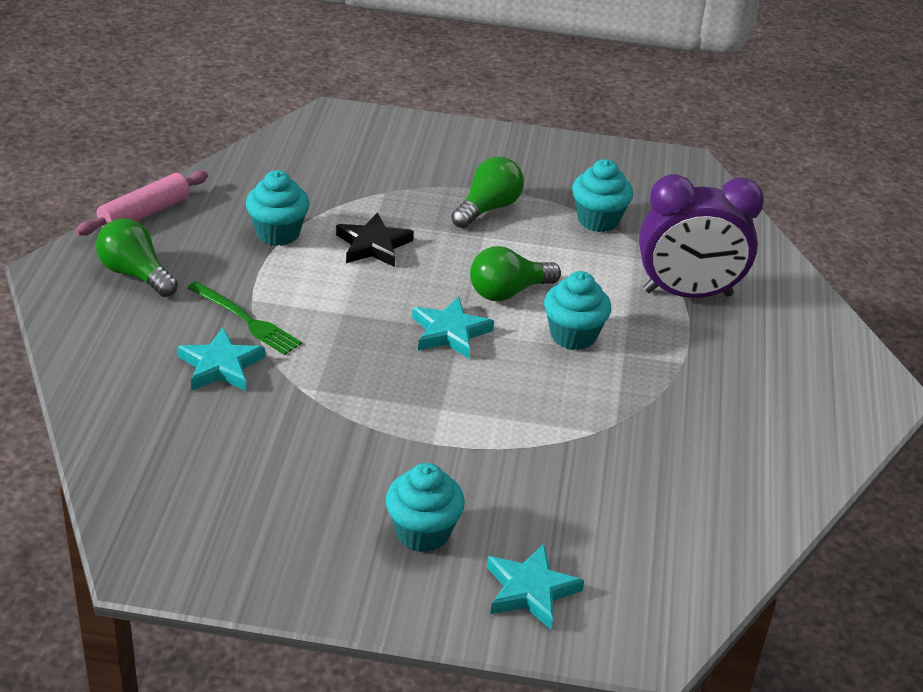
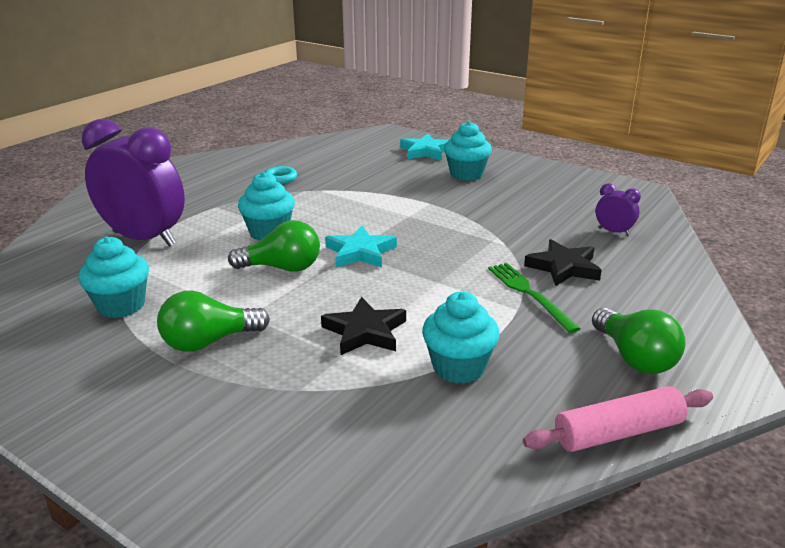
camera: 150 degrees left, 10 degrees down
turquoise star [177,327,265,391] -> black star [524,239,602,286]
none -> turquoise ring [265,166,297,184]
none -> purple clock [596,183,641,236]

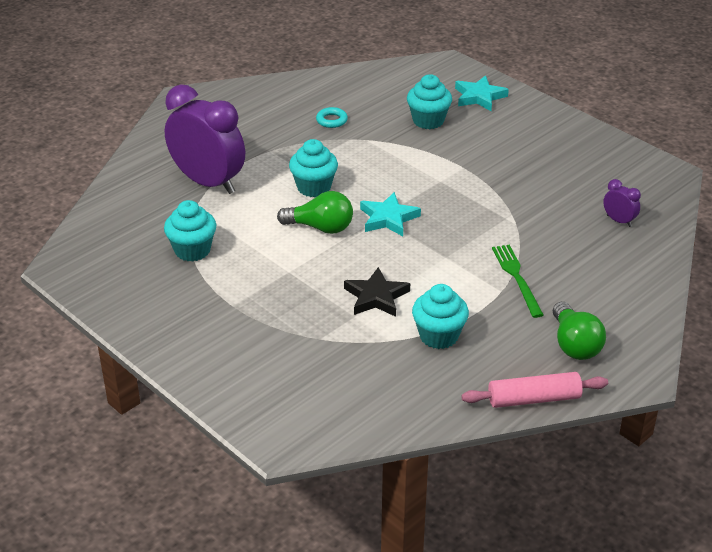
camera: 10 degrees right, 10 degrees up
green light bulb [157,290,270,352] -> none
turquoise cupcake [444,121,492,181] -> turquoise cupcake moved to [407,74,452,129]
black star [524,239,602,286] -> none

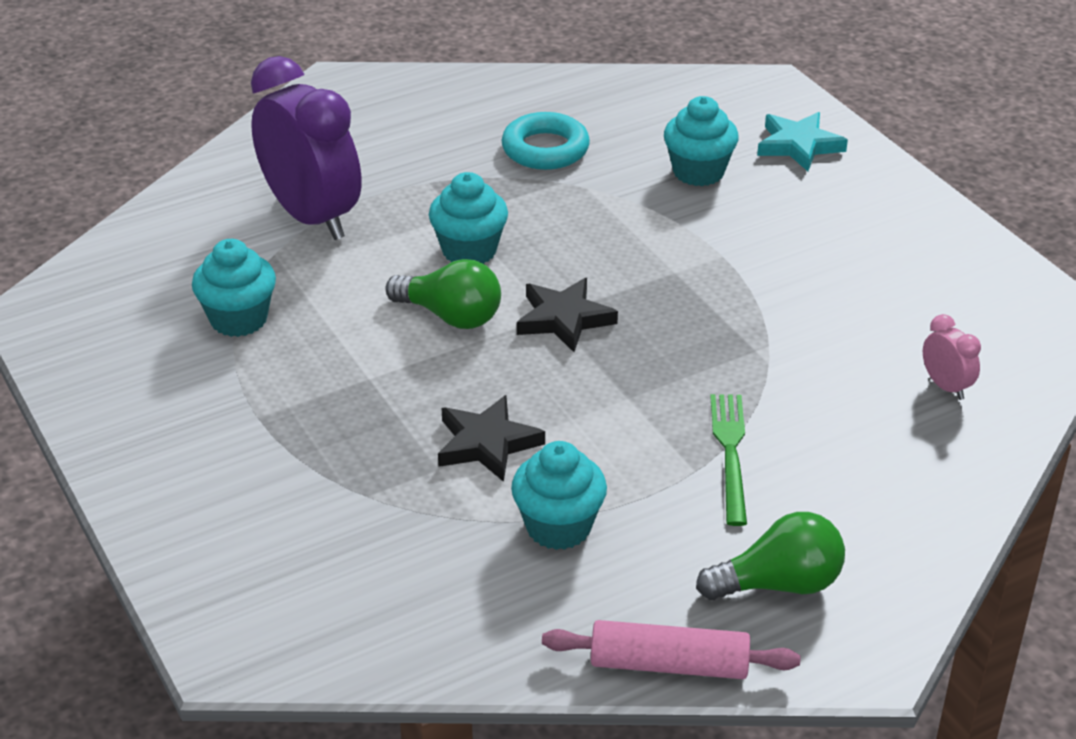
camera: 15 degrees right, 0 degrees up
turquoise ring [316,107,348,128] -> turquoise ring [502,112,590,170], size x1.73
turquoise star [360,192,421,236] -> black star [517,278,618,352]
green light bulb [553,302,606,360] -> green light bulb turned 105 degrees counterclockwise [696,512,845,600]
purple clock [603,179,641,227] -> pink clock [923,314,981,400]

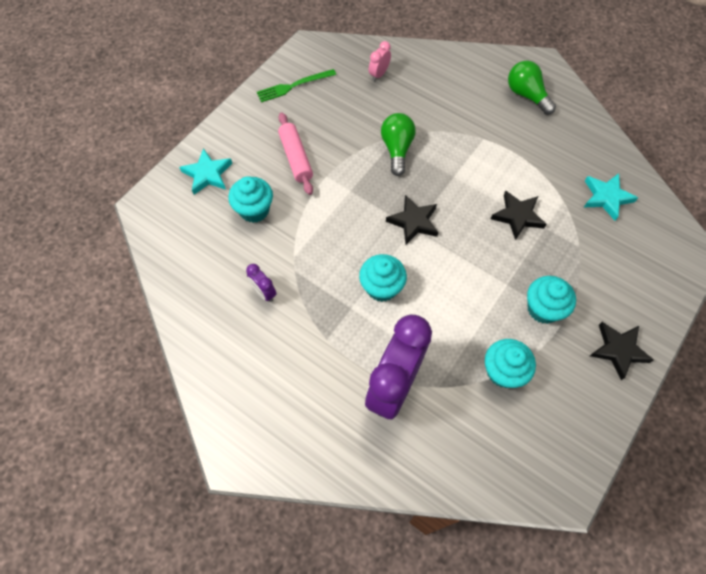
camera: 115 degrees left, 25 degrees up
green light bulb [385,259,501,329] -> green light bulb moved to [381,113,416,176]
turquoise ring [502,112,590,170] -> purple clock [246,264,276,302]
turquoise cupcake [511,441,607,550] -> turquoise cupcake moved to [527,276,576,324]
pink rolling pin [542,620,800,679] -> pink rolling pin moved to [278,113,313,195]
green fork [710,394,747,526] -> green fork moved to [257,69,336,102]
none -> turquoise star [584,173,638,221]
none -> black star [590,322,654,380]

